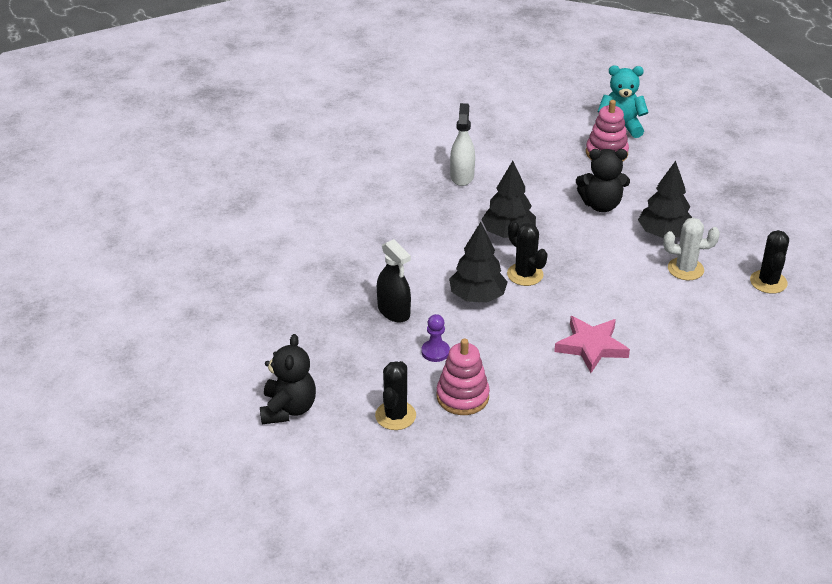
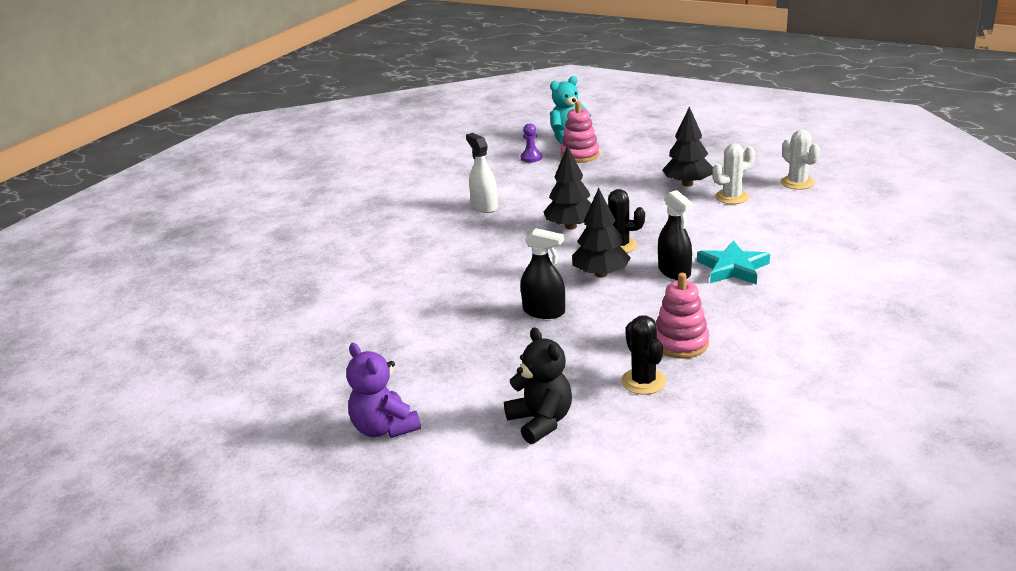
camera: 30 degrees left, 10 degrees down
purple pawn [421,314,450,362] -> purple pawn moved to [521,123,542,163]
pink star [554,316,630,373] -> turquoise star [697,240,770,285]
black teddy bear [576,149,630,212] -> none
black cactus [750,230,789,294] -> white cactus [781,130,820,190]
none -> purple teddy bear [346,343,421,438]
none -> black spray bottle [658,190,693,280]

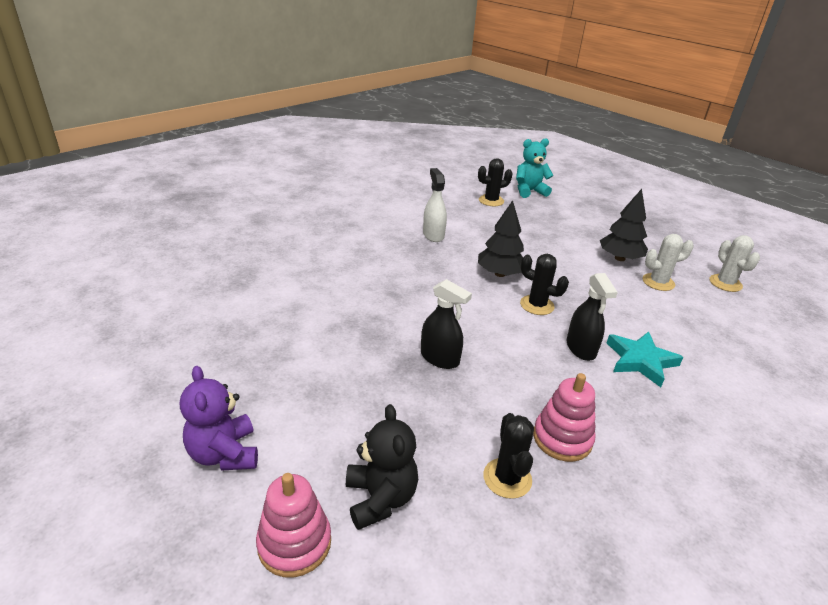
camera: 10 degrees right, 5 degrees up
purple pawn [521,123,542,163] -> black cactus [478,158,513,206]
pink stacking toy [560,101,599,163] -> pink stacking toy moved to [256,473,331,578]
black tree [572,188,631,278] -> none

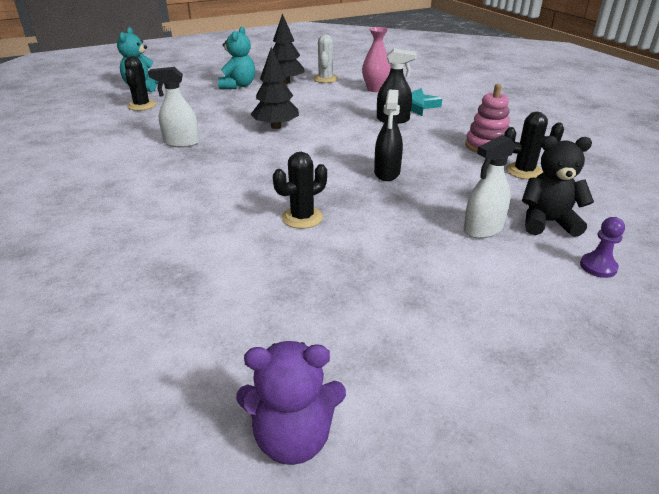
camera: 70 degrees left, 0 degrees up
purple teddy bear [180,366,258,471] -> purple teddy bear moved to [237,341,346,465]
pink stacking toy [256,473,331,578] -> purple pawn [580,217,625,278]
black spray bottle [421,279,472,369] -> black spray bottle turned 135 degrees clockwise [374,90,403,181]
black cactus [520,254,569,315] -> black cactus moved to [273,152,327,229]
white cactus [709,235,760,292] -> none
none -> turquoise teddy bear [218,26,255,89]
none -> pink vase [362,27,391,92]
none -> white spray bottle [464,135,516,239]

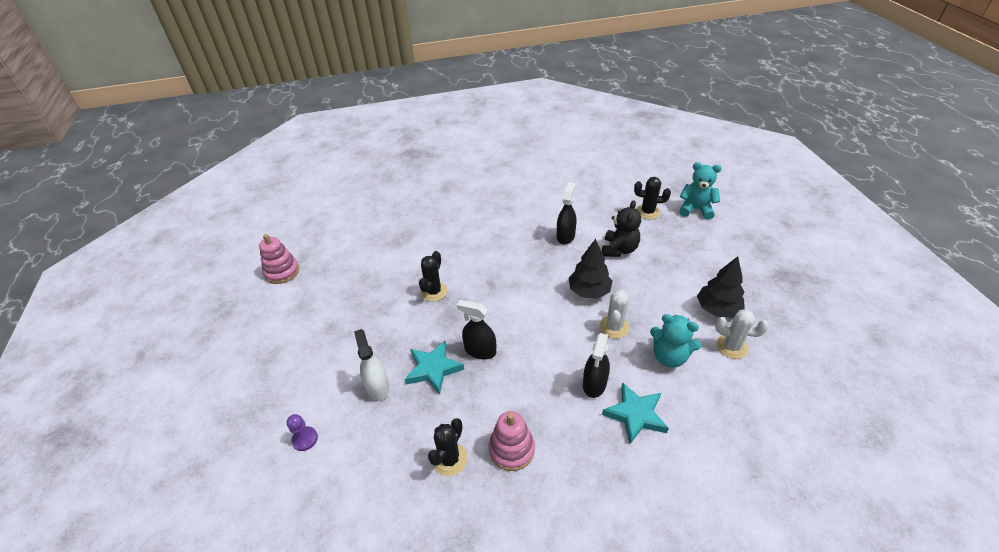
camera: 105 degrees right, 10 degrees up
white spray bottle [148,67,200,147] -> black spray bottle [557,182,576,245]
turquoise teddy bear [218,26,255,89] -> turquoise teddy bear moved to [650,314,701,368]
purple teddy bear [237,341,346,465] -> pink stacking toy [259,234,299,284]
black cactus [273,152,327,229] -> black cactus turned 45 degrees clockwise [419,251,448,302]
pink vase [362,27,391,92] -> none
black teddy bear [522,136,594,237] -> black teddy bear moved to [602,200,641,257]
none -> turquoise star [405,341,464,395]
none -> white cactus [600,289,630,339]

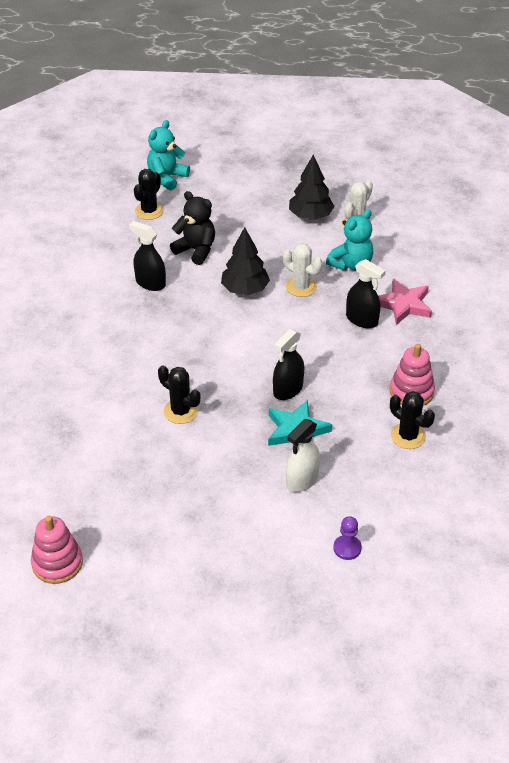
camera: 75 degrees left, 0 degrees up
white spray bottle [354,329,389,401] -> white spray bottle turned 45 degrees counterclockwise [286,419,320,492]
turquoise star [602,382,669,444] -> pink star [379,278,432,325]

